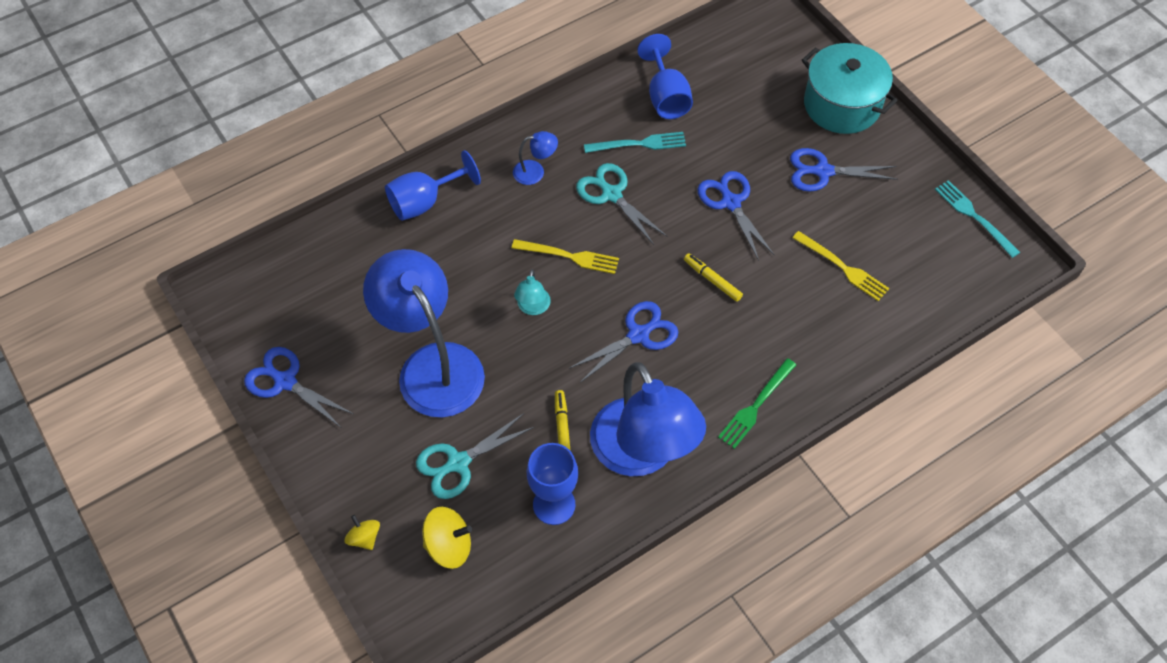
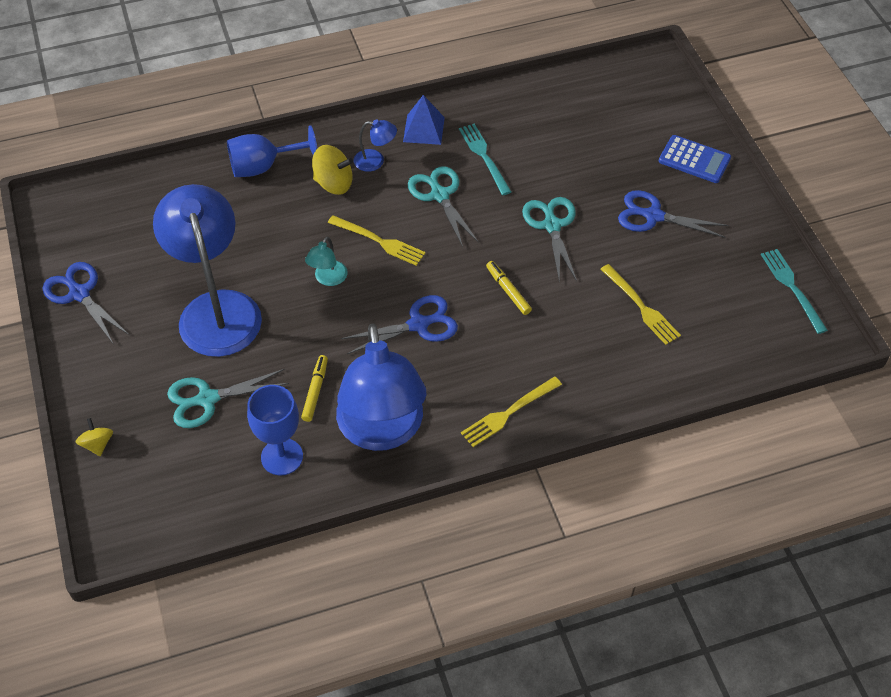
camera: 15 degrees right, 5 degrees down
yellow spinning top [422,507,472,569] -> yellow spinning top moved to [312,145,353,195]
turquoise fork [584,132,686,153] -> turquoise fork turned 120 degrees counterclockwise [459,124,512,195]
blue goblet [637,34,693,119] -> none
blue scissors [697,171,775,261] -> turquoise scissors [522,197,577,282]
green fork [718,358,796,449] -> yellow fork [461,377,562,447]
turquoise pot [802,43,898,134] -> blue calculator [659,135,731,183]
none -> blue pyramid [403,95,445,145]

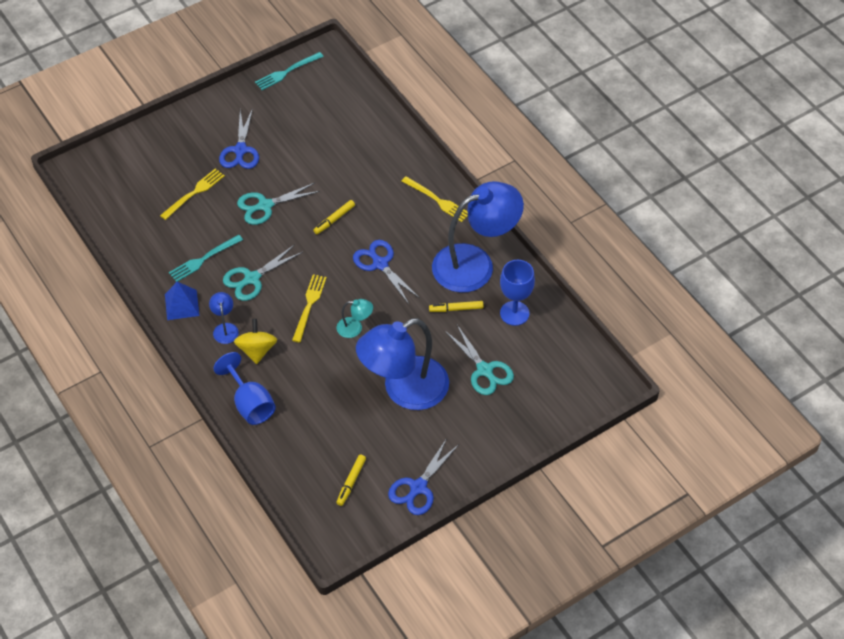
camera: 105 degrees left, 0 degrees up
yellow spinning top [76,418,113,456] -> none
yellow fork [601,264,681,345] -> yellow fork moved to [160,169,225,220]
blue calculator [659,135,731,183] -> none
none -> yellow marker [336,454,366,506]

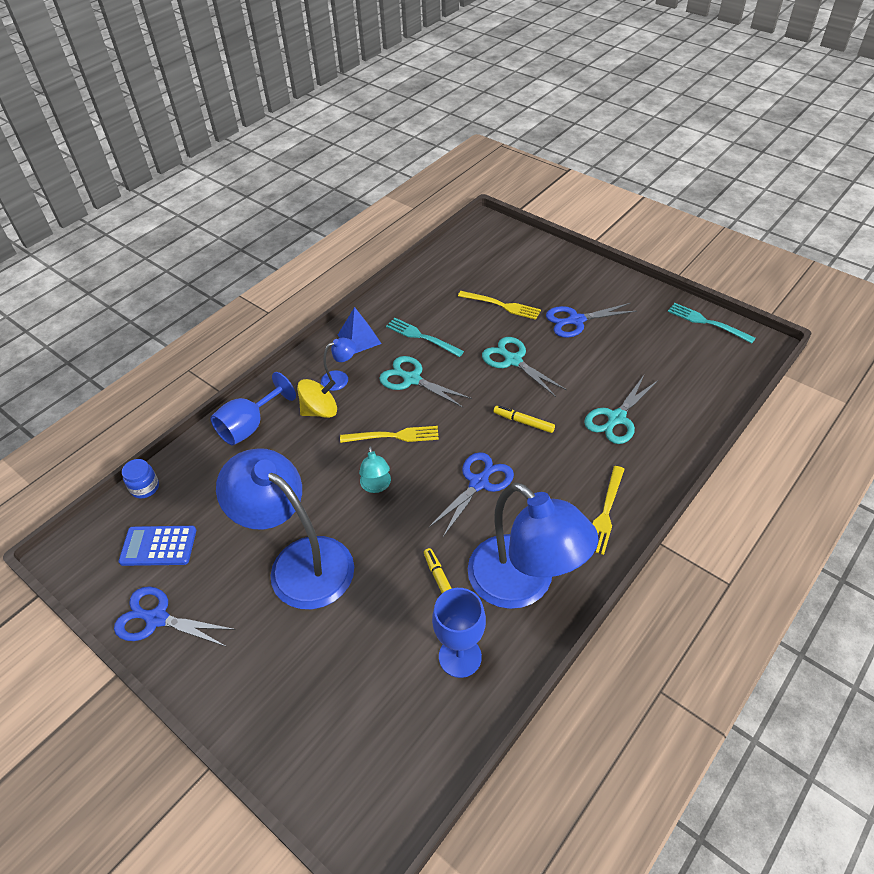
camera: 75 degrees right, 5 degrees down
yellow marker [336,454,366,506] -> blue calculator [119,526,196,566]
turquoise scissors [445,325,514,395] -> turquoise scissors moved to [584,375,658,444]
none -> blue jar [122,459,159,499]

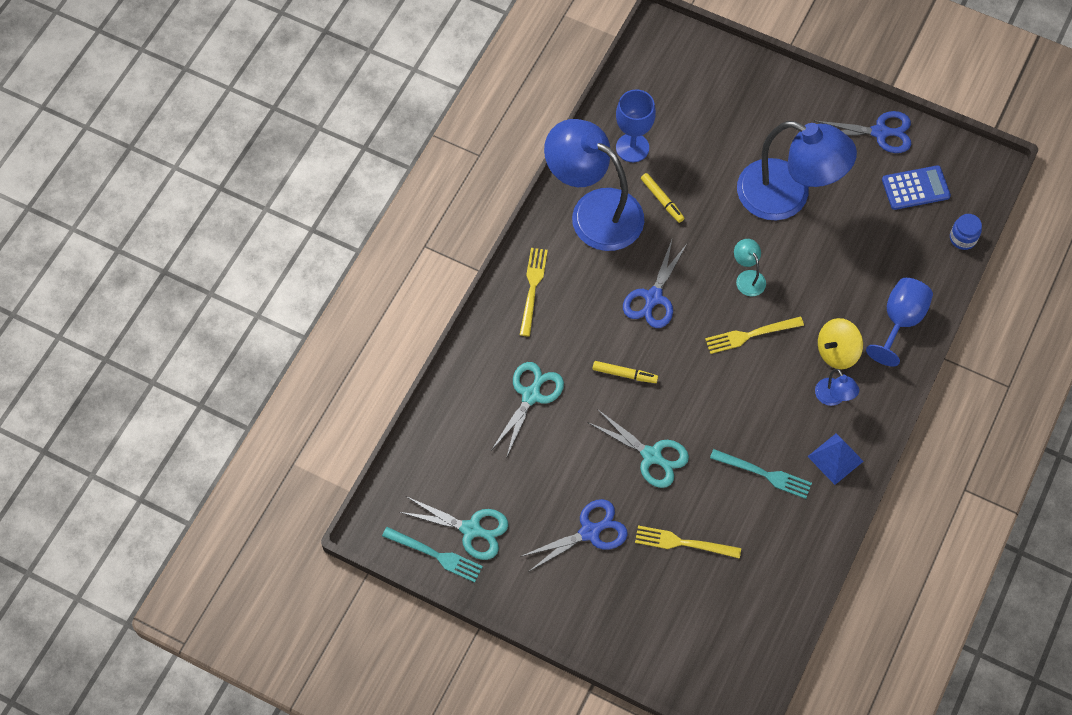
camera: 165 degrees right, 15 degrees up
blue lamp [321,338,356,391] -> blue lamp turned 75 degrees counterclockwise [815,369,859,406]
turquoise scissors [379,356,472,408] -> turquoise scissors moved to [400,496,508,560]

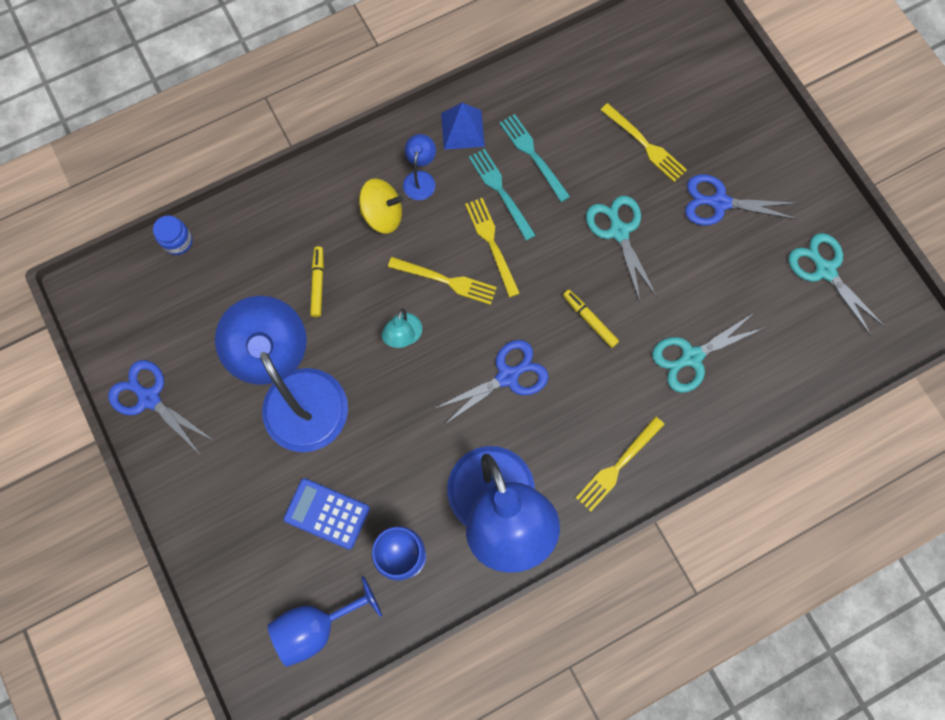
camera: 145 degrees left, 10 degrees up
turquoise fork [382,527,483,582] -> turquoise fork moved to [469,149,536,241]
yellow marker [641,173,684,223] -> yellow marker moved to [310,247,324,317]
blue goblet [866,278,933,367] -> blue goblet moved to [268,576,382,667]
blue calculator [882,165,951,210] -> blue calculator moved to [284,478,370,550]
none -> yellow fork [465,198,520,298]

